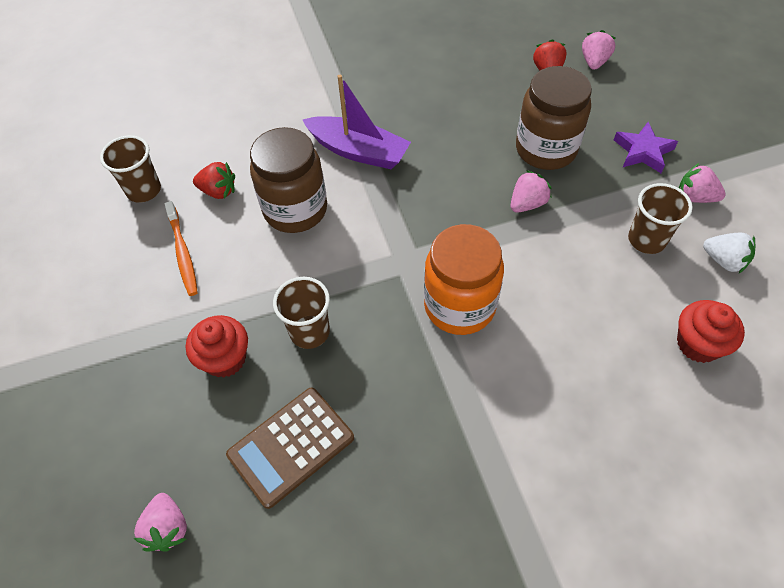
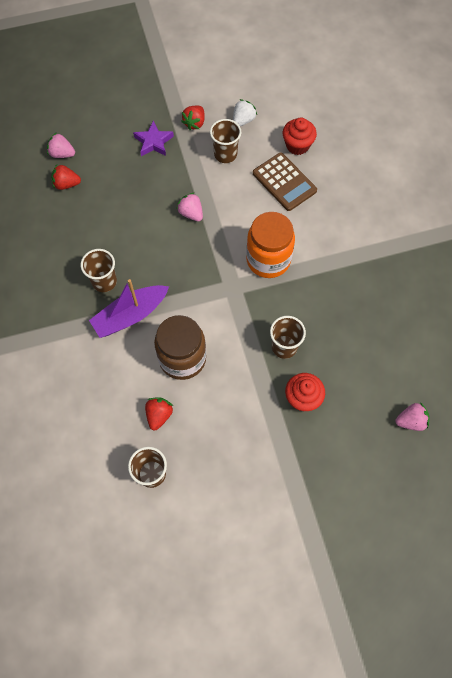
camera: 90 degrees left, 10 degrees up
orange toothbrush [165,201,198,296] -> none
brown calculator [226,387,354,509] -> brown calculator moved to [253,152,317,211]
purple boat [302,75,411,169] -> purple boat turned 150 degrees counterclockwise [89,279,169,338]
brown jar [516,66,592,170] -> none
pink strawberry [679,163,726,203] -> red strawberry [181,106,205,130]
none -> brown cup [81,249,117,292]

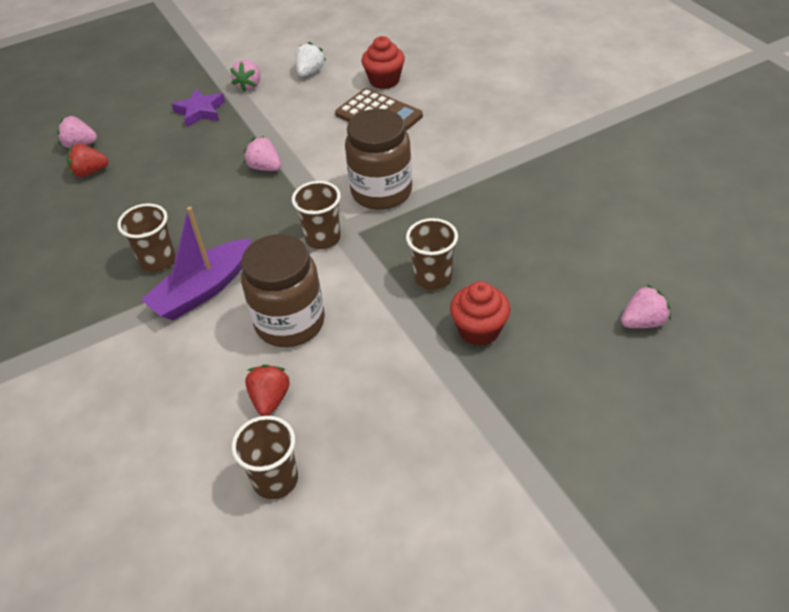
camera: 10 degrees left, 20 degrees down
red strawberry [181,106,205,130] -> pink strawberry [230,60,260,92]
brown cup [210,119,241,163] -> brown cup moved to [292,181,341,249]
orange jar [246,212,295,278] -> brown jar [345,109,412,210]

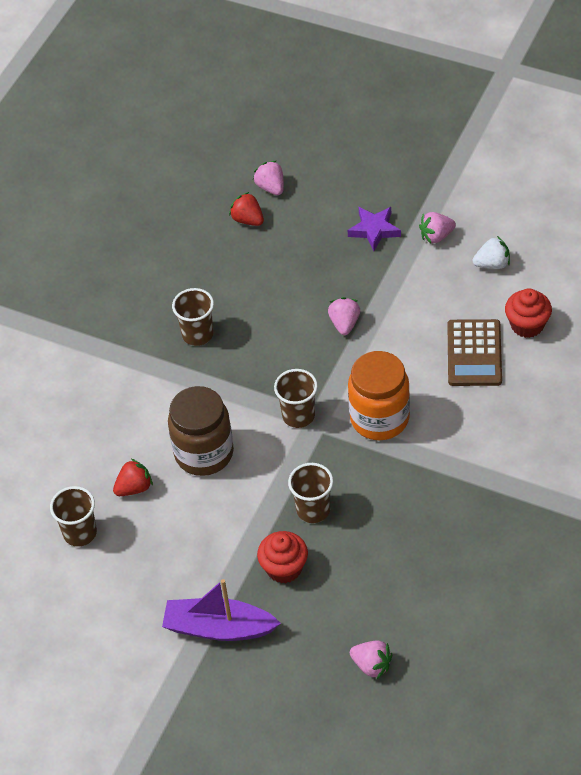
camera: 55 degrees right, 5 degrees up
purple boat [141,207,251,320] -> purple boat moved to [162,579,281,641]
brown jar [345,109,412,210] -> orange jar [348,351,410,440]

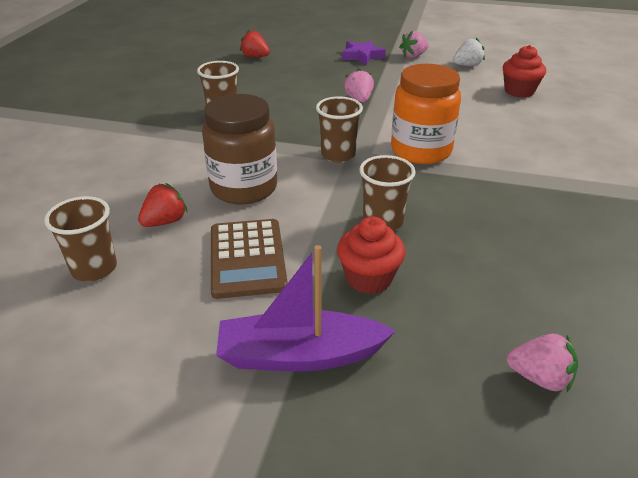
camera: 15 degrees left, 15 degrees down
pink strawberry [253,161,284,195] -> none
brown calculator [448,319,502,386] -> brown calculator moved to [211,219,288,299]

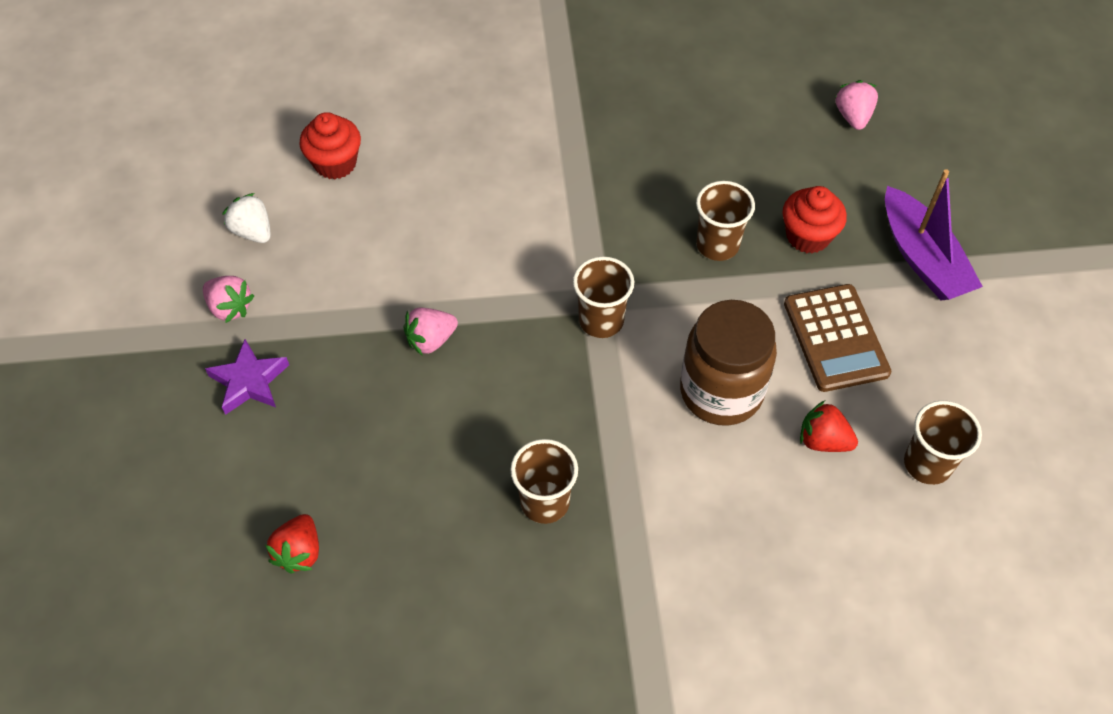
camera: 110 degrees left, 20 degrees up
brown calculator [211,219,288,299] -> brown calculator turned 105 degrees clockwise [784,284,891,392]
orange jar [391,64,461,164] -> none

